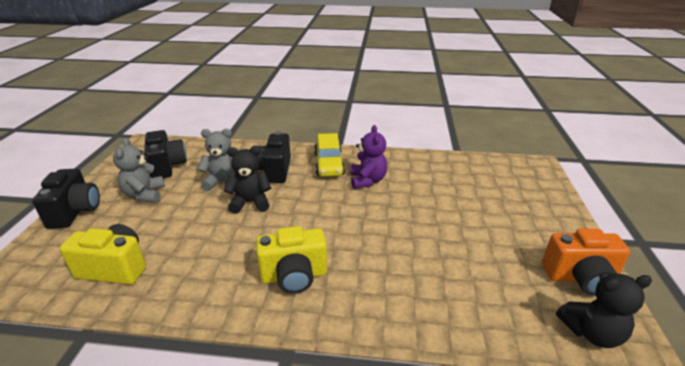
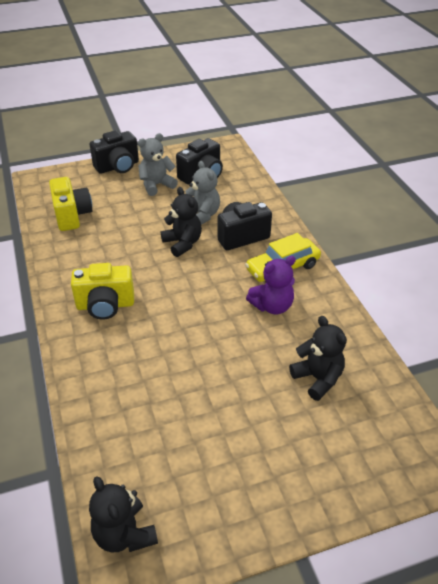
camera: 65 degrees right, 10 degrees up
yellow camera [256,226,327,294] -> yellow camera turned 60 degrees counterclockwise [71,263,134,320]
orange camera [542,229,630,296] -> none
none -> black teddy bear [289,316,347,401]

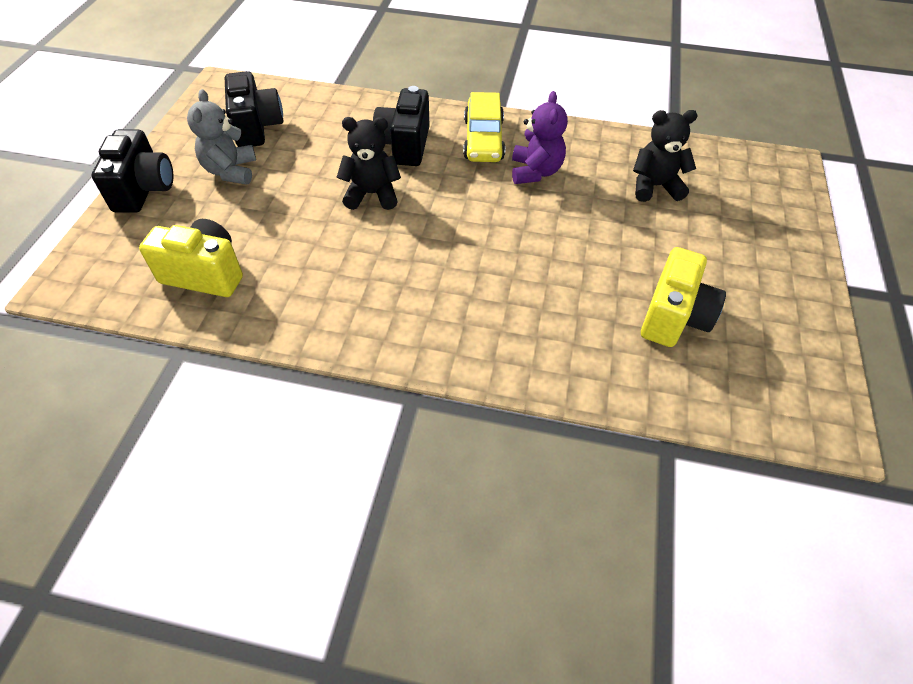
camera: 60 degrees left, 10 degrees up
yellow camera [71,263,134,320] -> yellow camera moved to [641,247,726,347]
black teddy bear [89,476,158,552] -> none
grey teddy bear [185,161,220,225] -> none

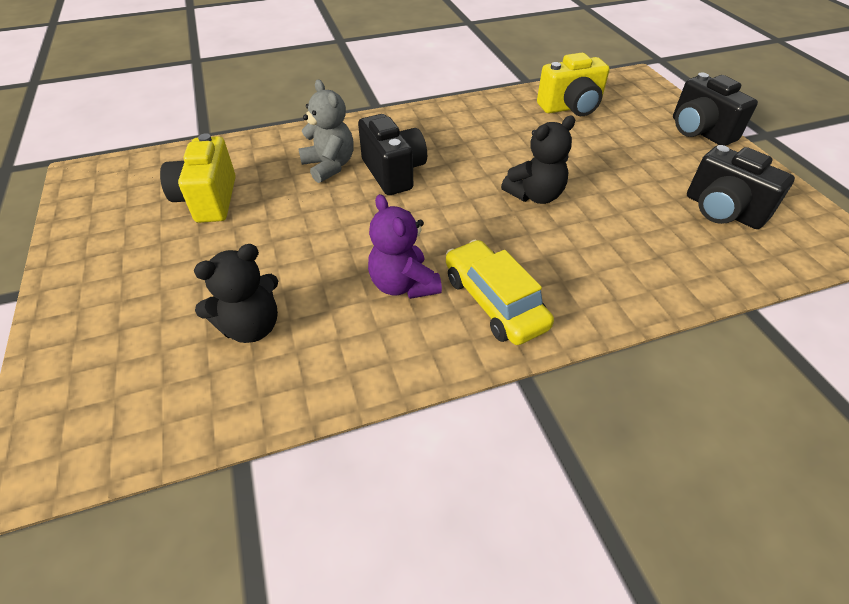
camera: 150 degrees right, 5 degrees down
grey teddy bear [187,89,256,184] -> grey teddy bear moved to [298,80,354,183]
black camera [373,86,430,166] -> black camera moved to [358,114,427,195]

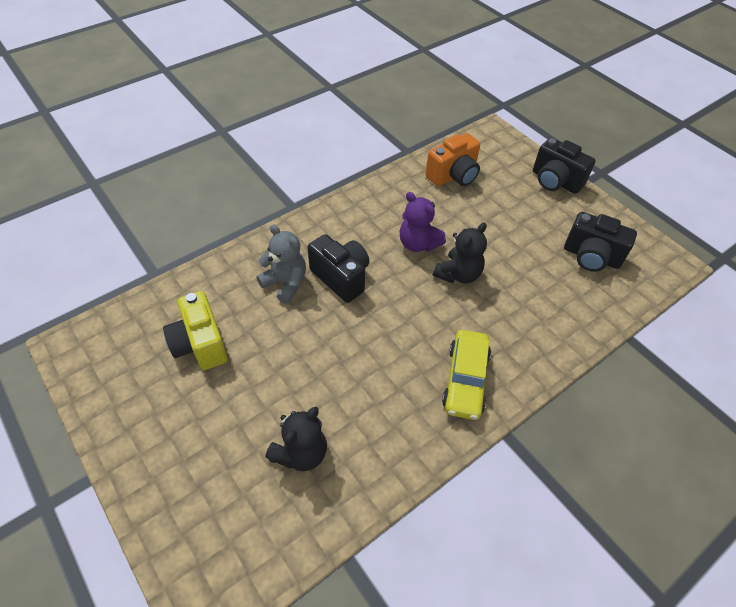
camera: 20 degrees left, 5 degrees up
purple teddy bear [368,194,442,299] -> purple teddy bear moved to [399,192,446,252]
yellow car [446,240,554,345] -> yellow car turned 120 degrees counterclockwise [442,330,491,420]
yellow camera [537,53,610,116] -> orange camera [425,133,480,186]

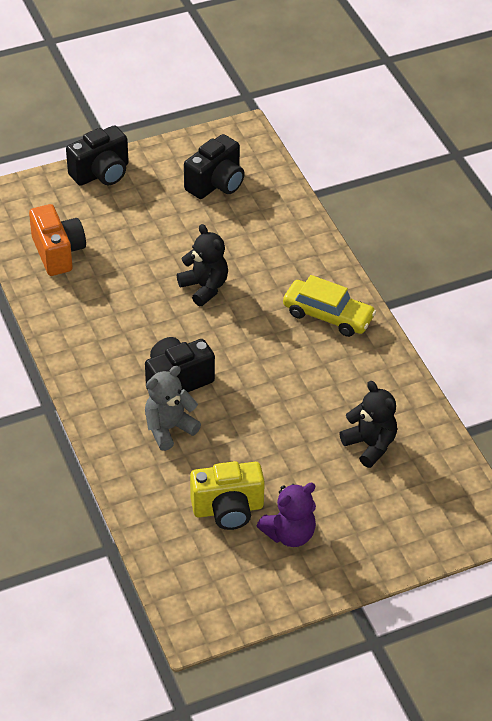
camera: 75 degrees left, 5 degrees down
purple teddy bear [399,192,446,252] -> purple teddy bear moved to [257,483,316,547]

